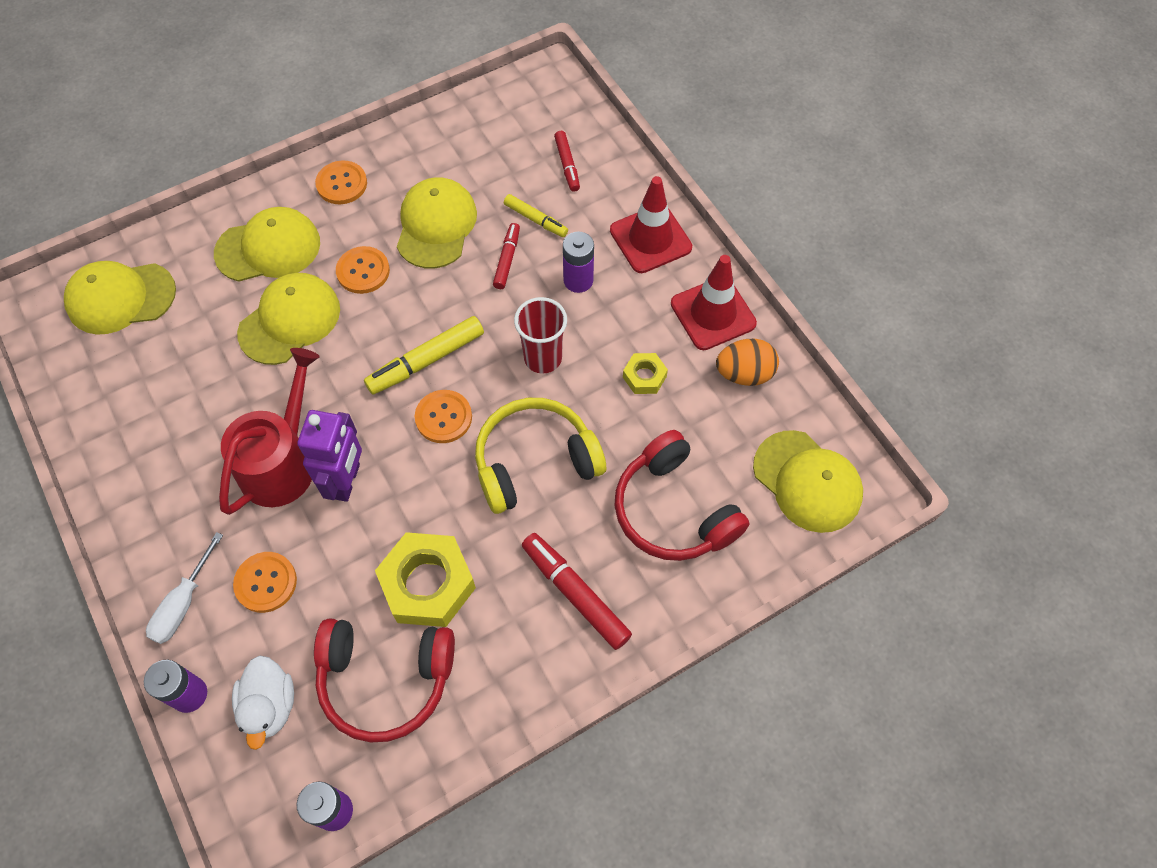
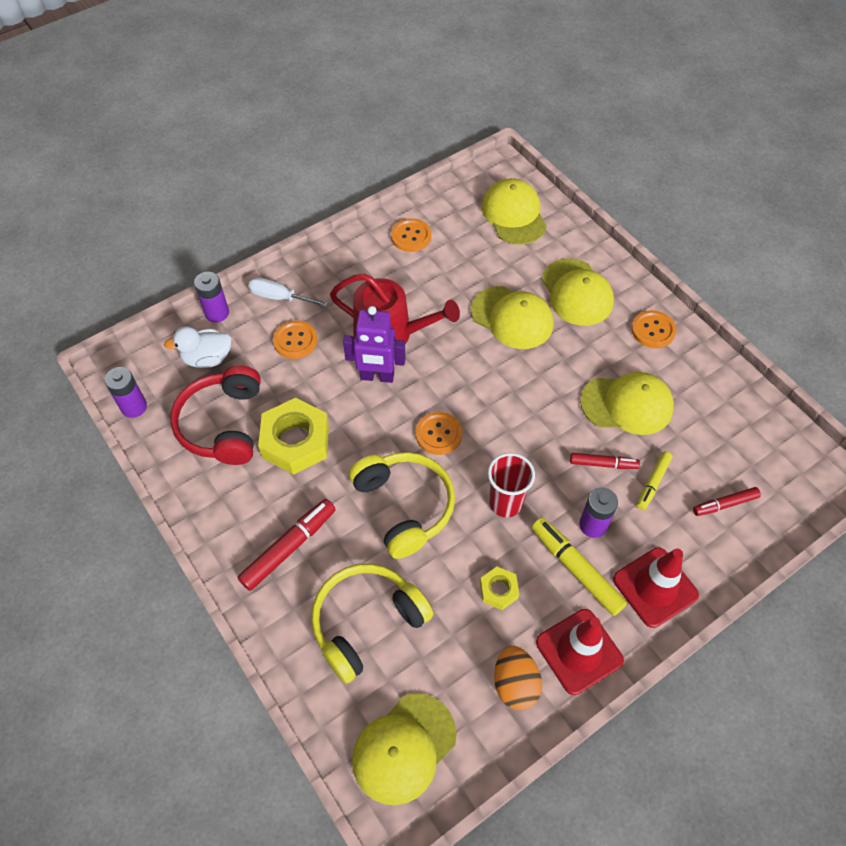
camera: 85 degrees right, 5 degrees down
orange button [336,246,390,294] -> orange button moved to [391,218,431,252]
yellow marker [364,316,484,395] -> yellow marker moved to [531,517,627,616]
red headphones [615,430,749,561] -> yellow headphones [311,564,434,683]

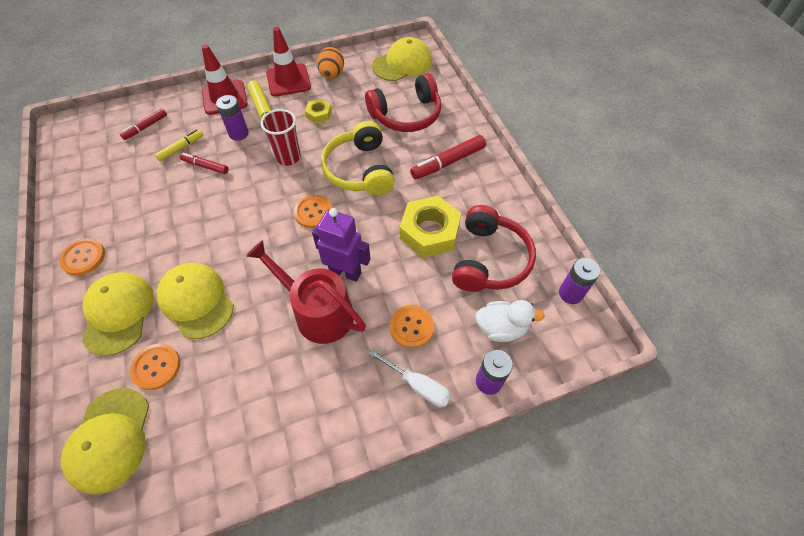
camera: 165 degrees left, 0 degrees up
yellow headphones [311,564,434,683] -> red headphones [365,74,441,132]
orange button [391,218,431,252] -> orange button moved to [130,344,180,390]
yellow cap [580,372,674,435] -> none
red marker [693,487,761,516] -> red marker turned 135 degrees clockwise [120,108,167,140]

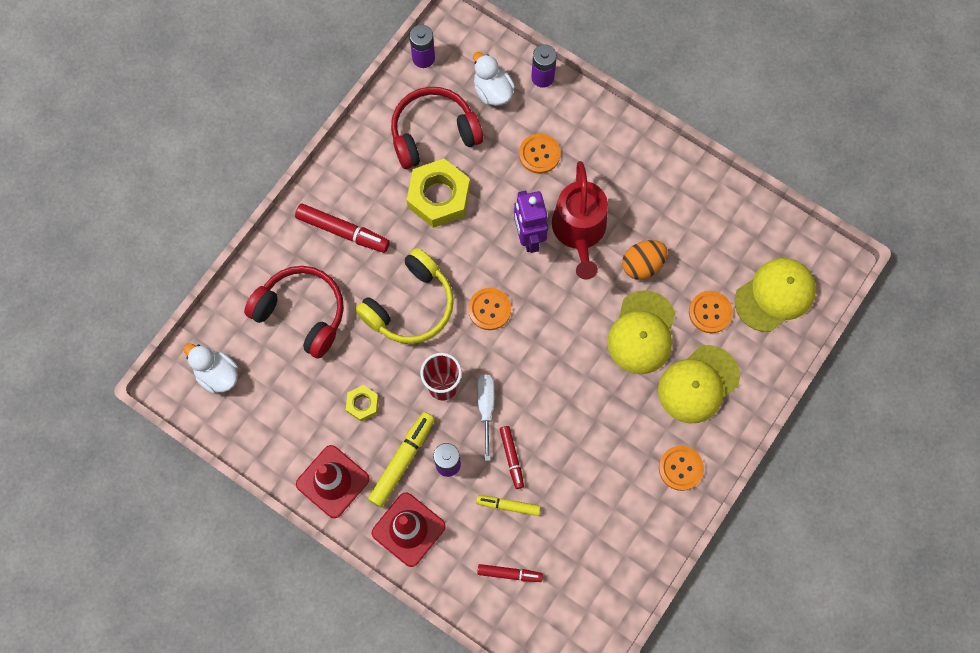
camera: 125 degrees left, 15 degrees up
orange egg [317,47,344,79] -> orange egg moved to [622,240,668,280]
white screwdriver [369,350,451,407] -> white screwdriver moved to [477,375,495,461]
yellow cap [372,37,432,81] -> white duck [183,344,238,394]

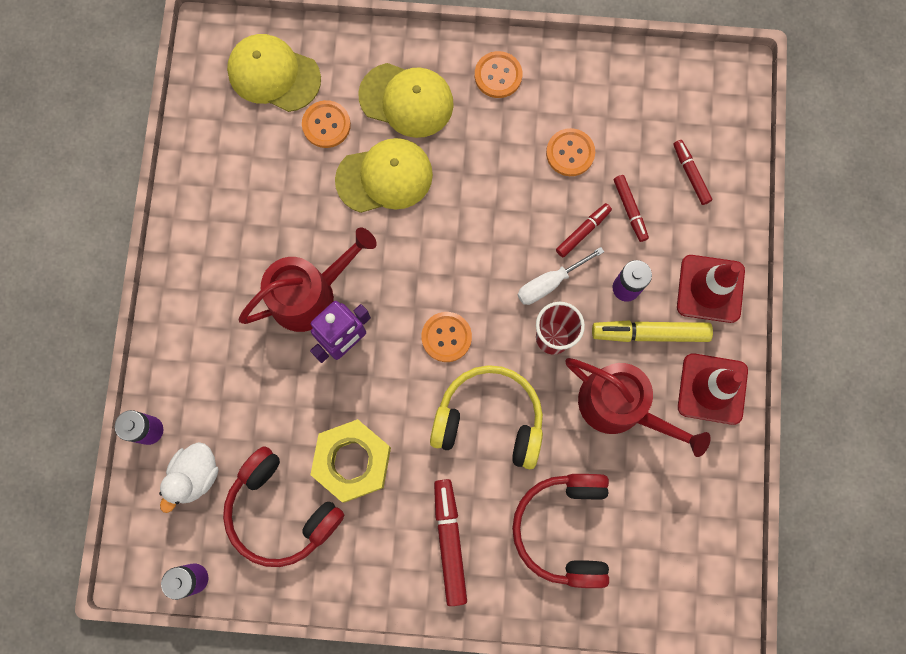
camera: 120 degrees left, 5 degrees up
white duck [183,344,238,394] -> none
yellow nut [346,385,379,421] -> red watering can [566,358,711,457]
yellow marker [476,495,540,516] -> red marker [614,175,649,242]
orange button [519,134,561,174] -> orange button moved to [546,128,595,176]
orange egg [622,240,668,280] -> none

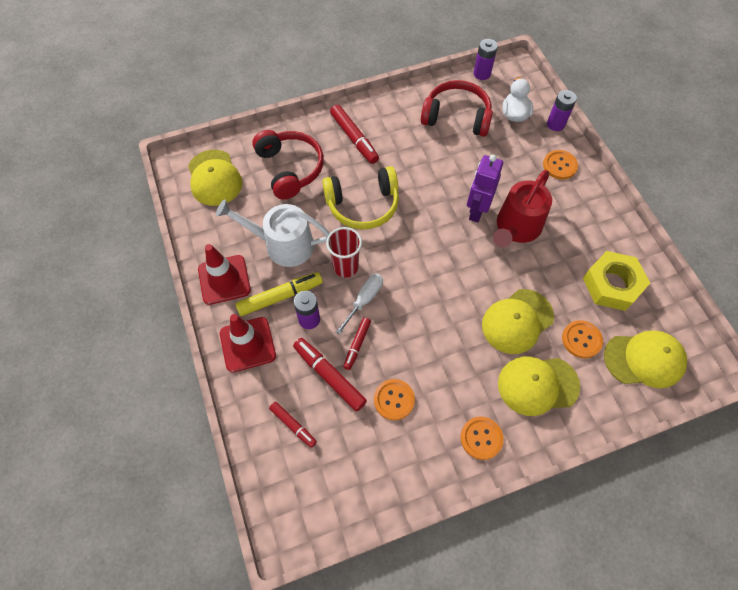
camera: 155 degrees right, 15 degrees down
yellow nut [310,419,391,502] -> yellow nut moved to [583,251,650,311]
orange button [422,312,472,362] -> orange button moved to [543,150,578,179]
red watering can [566,358,711,457] -> white watering can [216,199,330,267]
red marker [614,175,649,242] -> red marker [293,338,367,412], size x1.64
none -> yellow cap [188,150,242,206]

